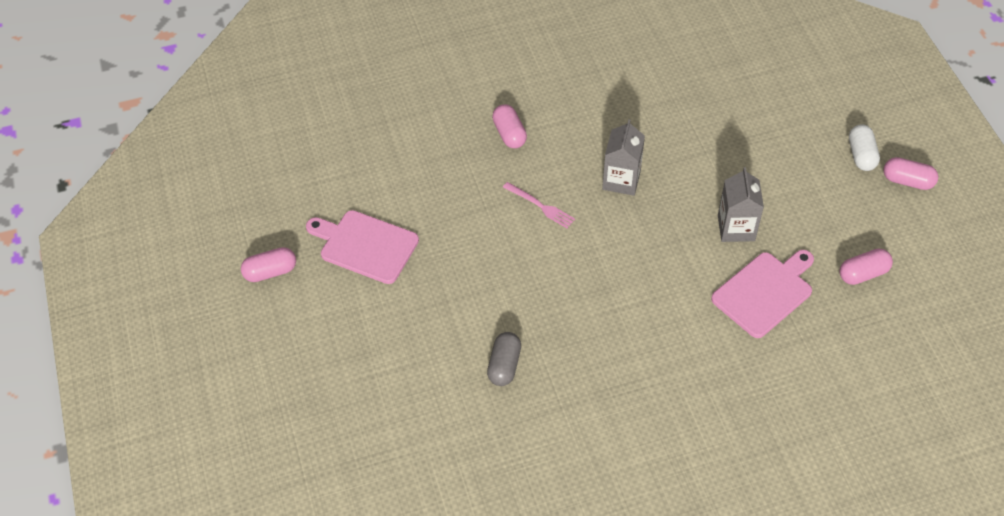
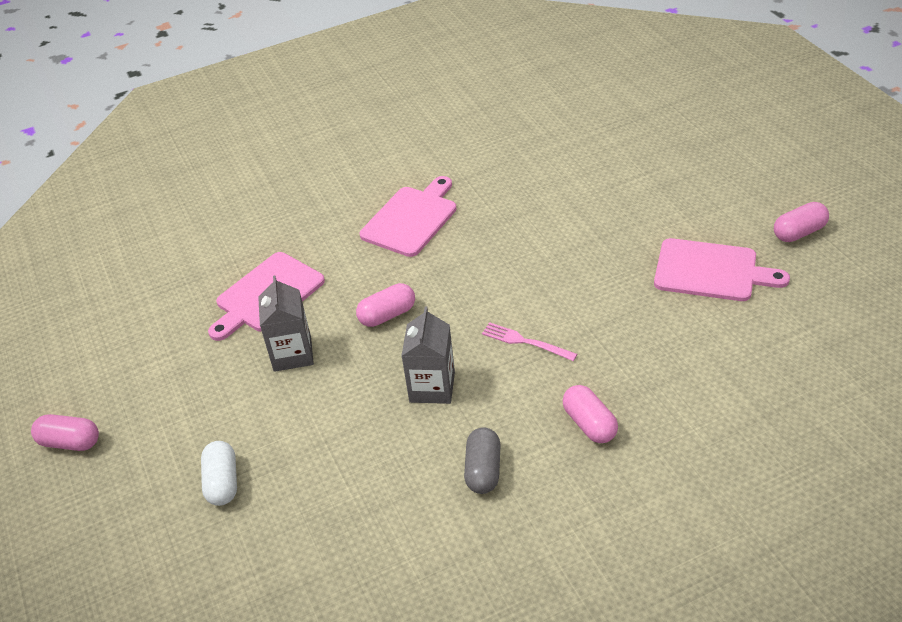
camera: 175 degrees right, 10 degrees down
grey capsule [487,332,521,386] -> grey capsule moved to [464,427,501,494]
pink capsule [839,248,893,285] -> pink capsule moved to [356,283,415,327]
white capsule [849,124,880,171] -> white capsule moved to [201,441,237,506]
none -> pink cutting board [360,176,457,257]

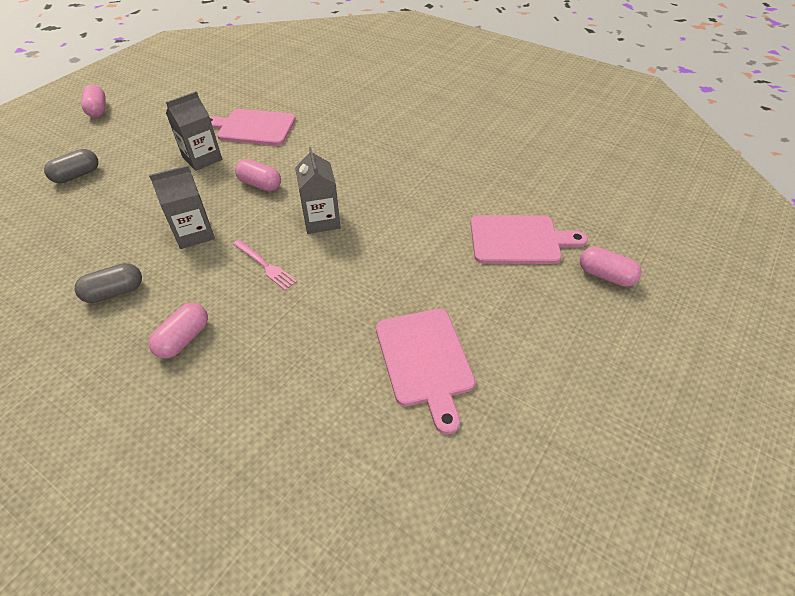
camera: 55 degrees right, 5 degrees up
white capsule [201,441,237,506] -> grey capsule [44,149,98,183]
pink cutting board [360,176,457,257] -> pink cutting board moved to [470,215,588,264]
pink fork [482,322,577,361] -> pink fork turned 135 degrees clockwise [233,239,297,290]
pink capsule [774,202,829,242] -> pink capsule moved to [580,247,642,287]
none -> grey carton [295,147,341,234]

